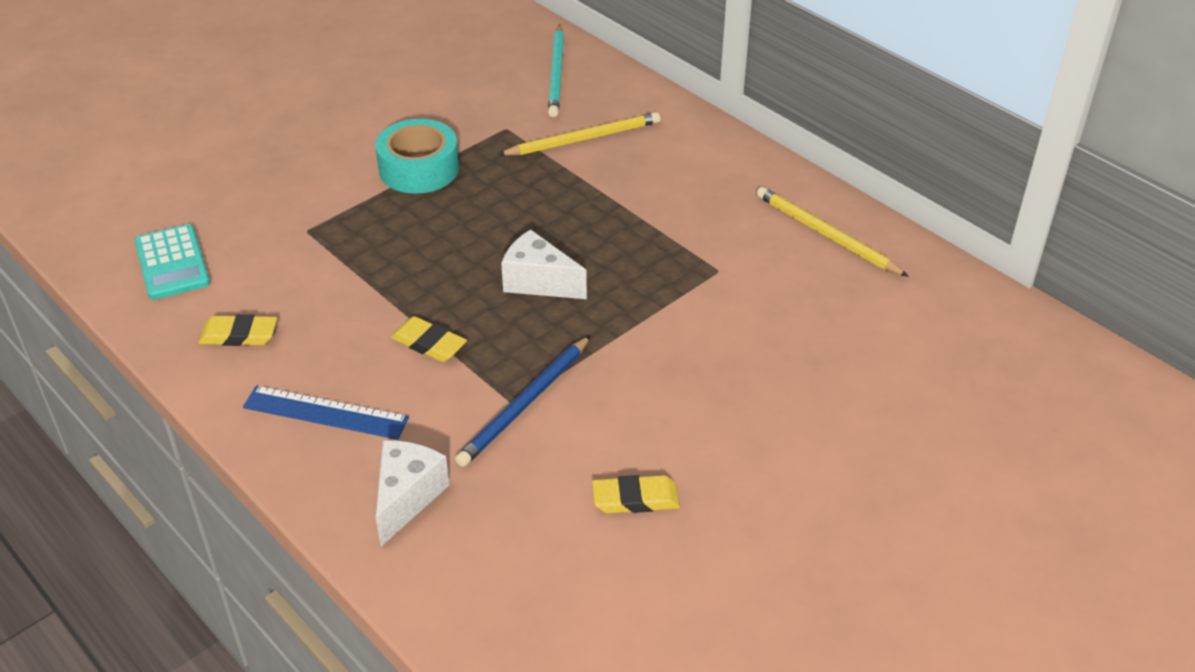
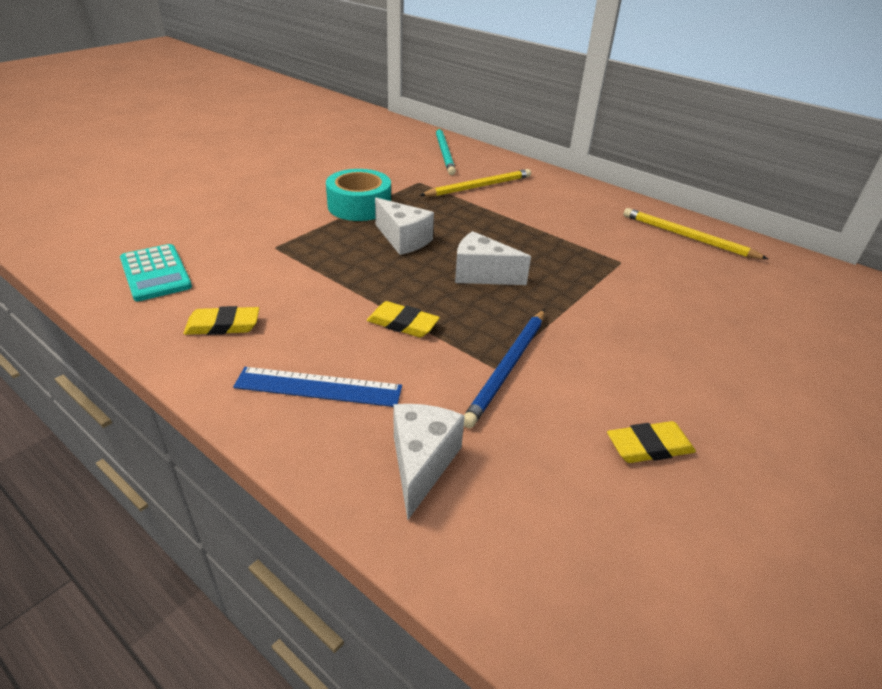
camera: 10 degrees left, 5 degrees down
none -> white cheese [375,198,434,255]

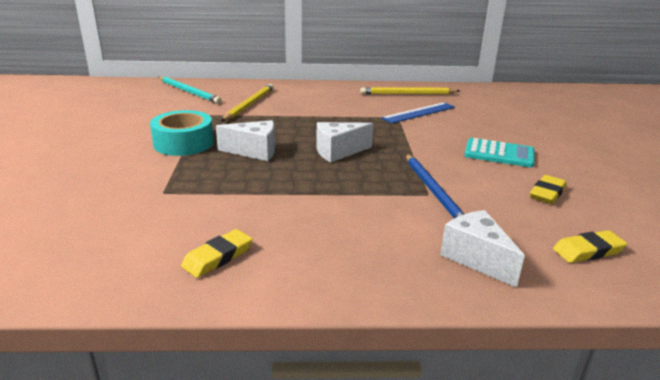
camera: 40 degrees left, 10 degrees down
turquoise calculator [120,244,192,301] -> turquoise calculator moved to [464,138,535,167]
blue ruler [233,367,402,407] -> blue ruler moved to [381,102,455,123]
yellow eraser [367,301,440,337] -> yellow eraser moved to [553,230,627,263]

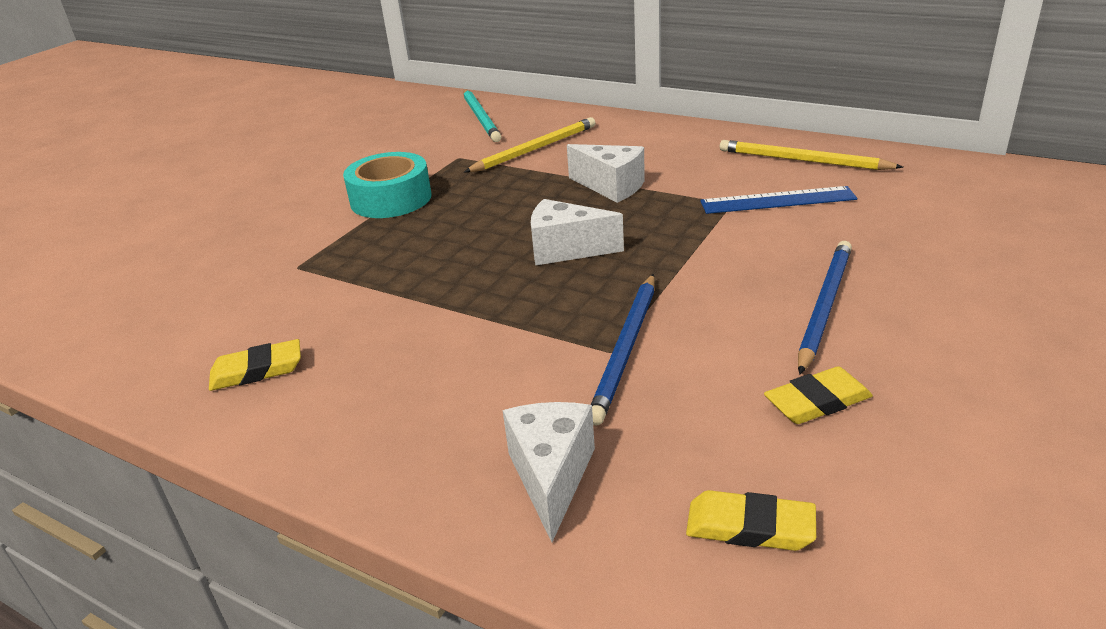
camera: 35 degrees right, 5 degrees up
white cheese [216,120,275,161] -> white cheese moved to [567,144,645,203]
turquoise calculator [464,138,535,167] -> blue pencil [798,241,852,375]

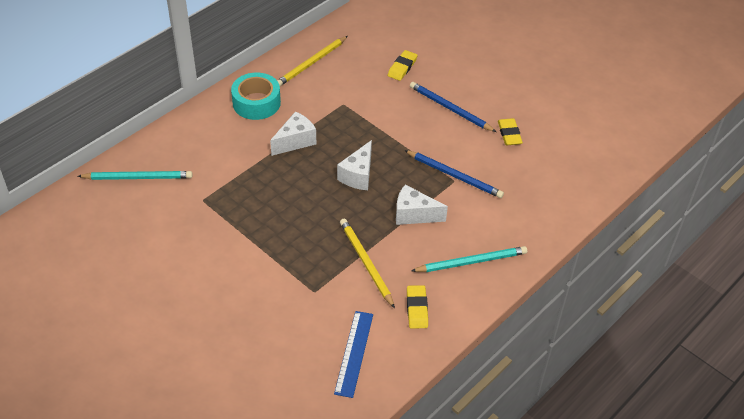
camera: 80 degrees left, 15 degrees up
turquoise tape [343,152,432,218] -> turquoise tape moved to [231,73,281,120]
yellow pencil [464,117,596,172] -> yellow pencil moved to [340,218,395,308]
white cheese [503,402,595,542] -> white cheese moved to [396,185,448,225]
yellow eraser [686,490,816,551] -> yellow eraser moved to [387,50,417,81]
blue ruler [700,186,857,214] -> blue ruler moved to [334,311,373,398]
none -> turquoise pencil [411,246,527,272]

